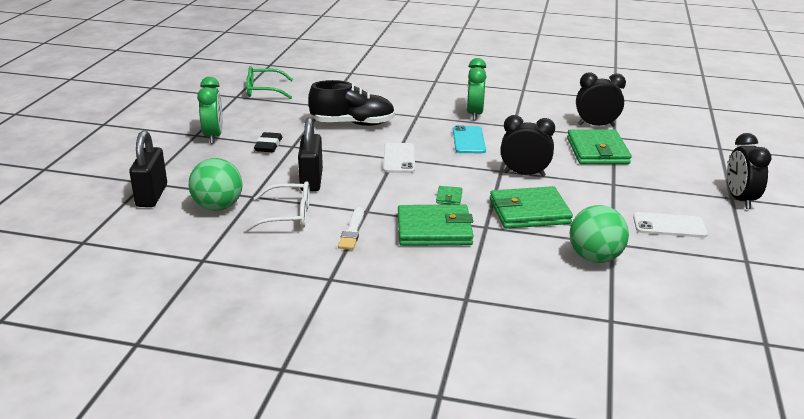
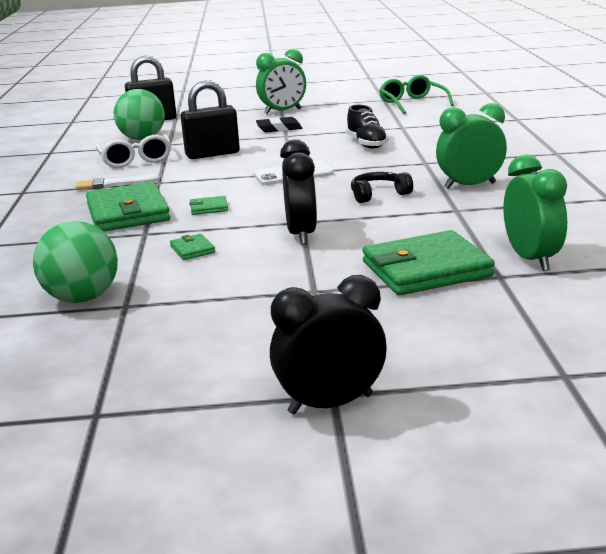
camera: 75 degrees right, 5 degrees down
black shoe [308,80,395,126] -> black shoe [346,105,389,149], size x0.64
turquoise phone [453,125,486,153] -> black headphones [351,172,413,203]
green wallet [490,186,573,229] -> green wallet [170,234,215,260], size x0.43
black clock [576,73,626,127] -> green clock [503,155,567,271]
white phone [633,212,708,238] -> none

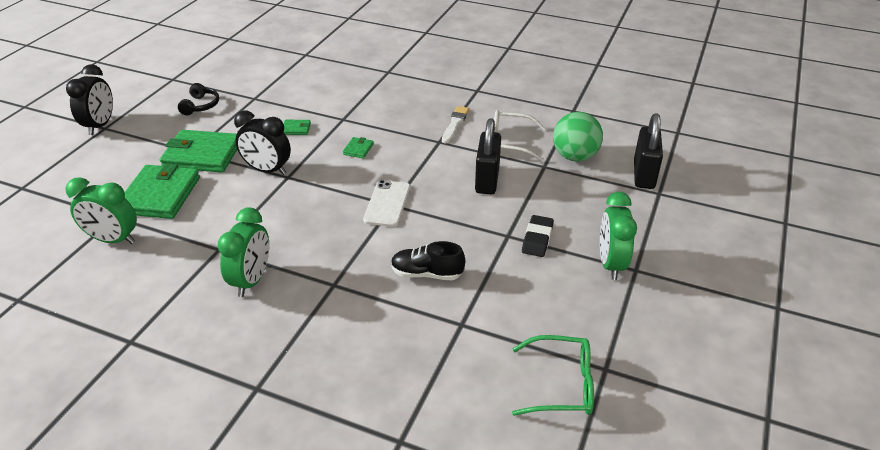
camera: 115 degrees right, 15 degrees up
green ball [33,221,118,303] -> none
green wallet [86,182,170,232] -> green wallet moved to [160,130,237,173]
black headphones [351,172,413,203] -> black headphones moved to [178,83,219,115]

